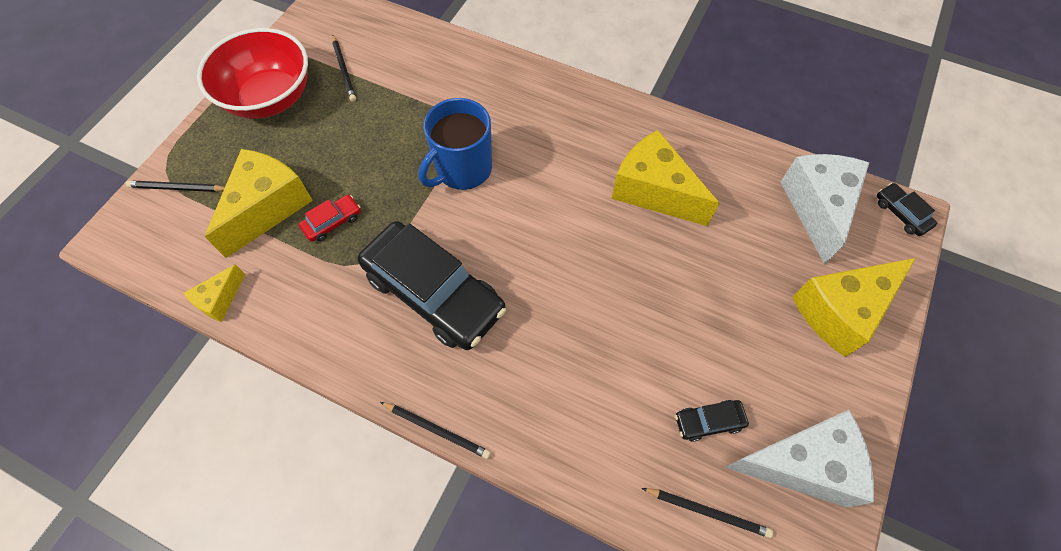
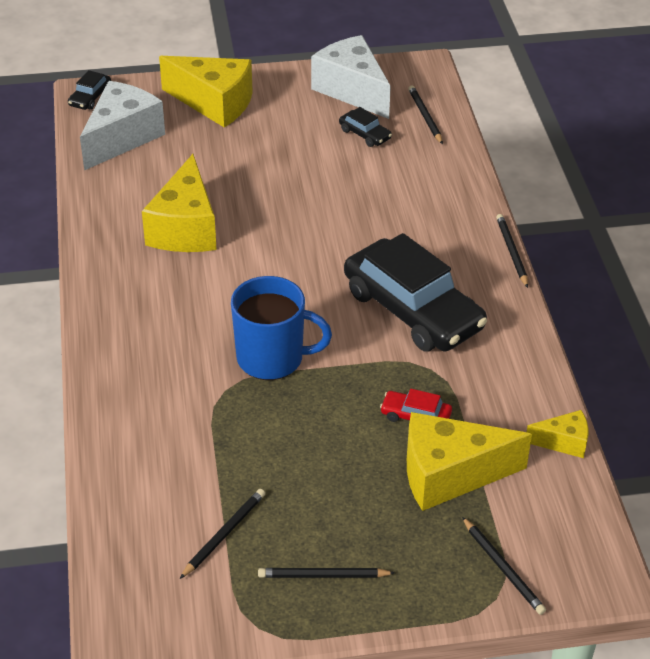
camera: 125 degrees left, 20 degrees down
red bowl [197,28,308,119] -> black pencil [258,568,395,578]
black car [358,221,506,350] -> black car turned 135 degrees clockwise [344,233,487,352]
white cheese [781,154,869,265] -> white cheese turned 150 degrees clockwise [80,81,165,170]

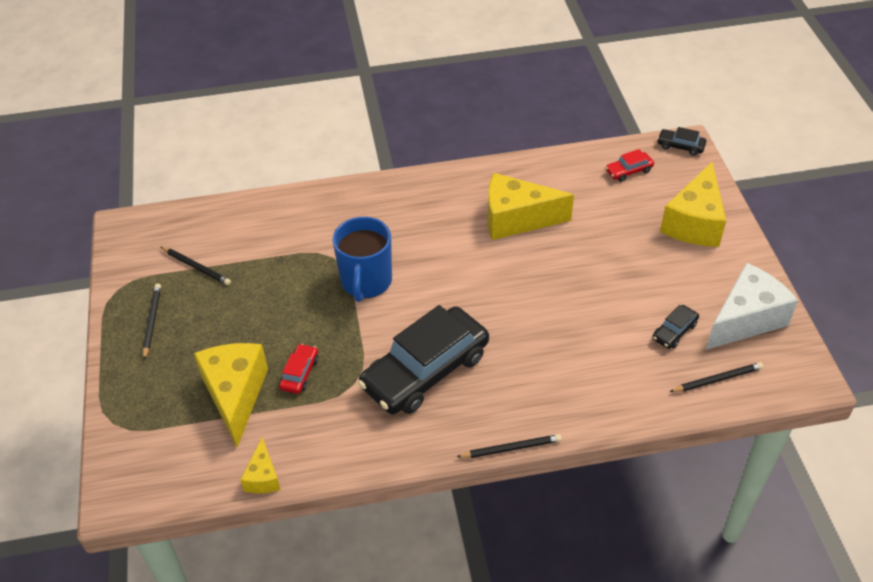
camera: 90 degrees right, 5 degrees up
white cheese [80,81,165,170] -> red car [605,149,654,182]
black pencil [462,517,546,615] -> none

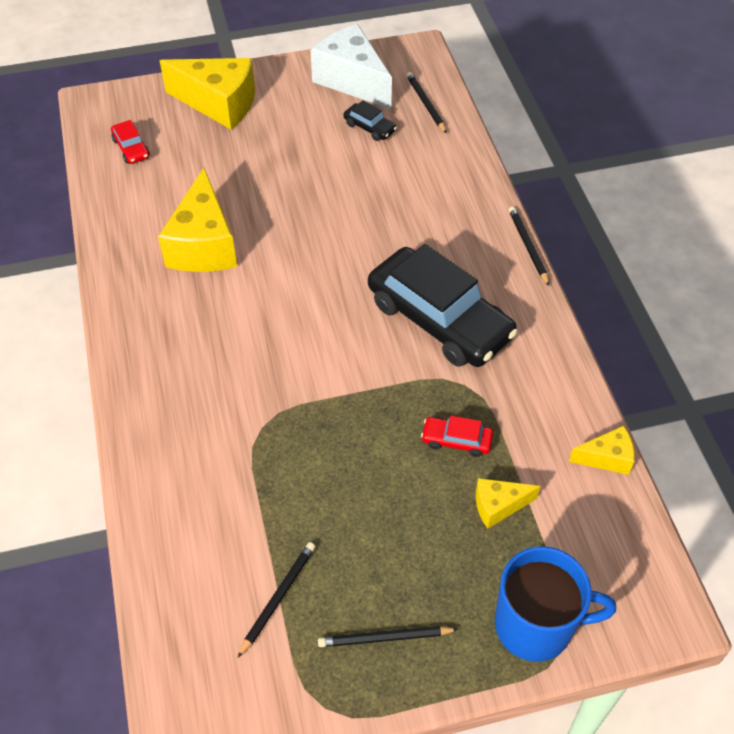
camera: 95 degrees left, 5 degrees up
yellow cheese [194,343,268,448] -> yellow cheese [476,478,541,529], size x0.51
blue mug [332,217,392,302] -> blue mug moved to [495,546,616,662]
black car [657,127,706,156] -> none

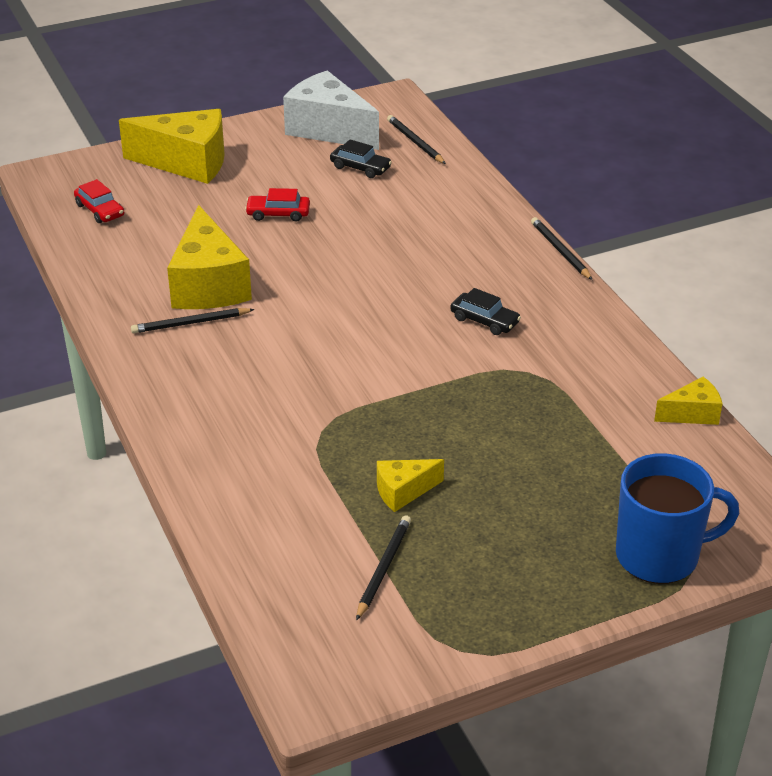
camera: 10 degrees left, 15 degrees down
black pencil [318,626,458,647] -> black pencil moved to [131,308,254,333]
black car [368,244,518,367] -> black car [450,288,521,335], size x0.41
red car [421,416,493,457] -> red car moved to [245,188,310,222]
yellow cheese [476,478,541,529] -> yellow cheese moved to [377,459,444,512]

